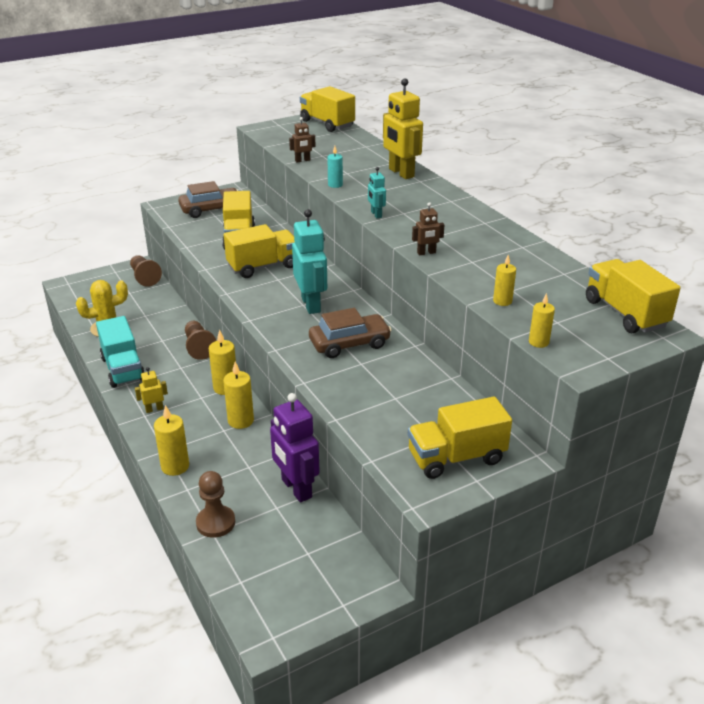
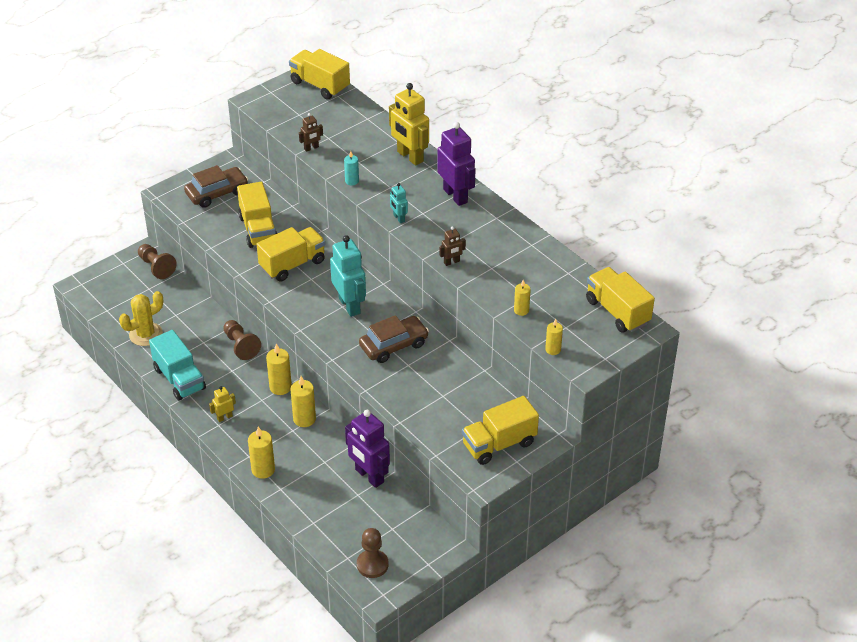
camera: 10 degrees left, 10 degrees up
brown pawn [196,471,235,538] -> brown pawn moved to [357,528,389,578]
none -> purple robot [437,122,476,206]

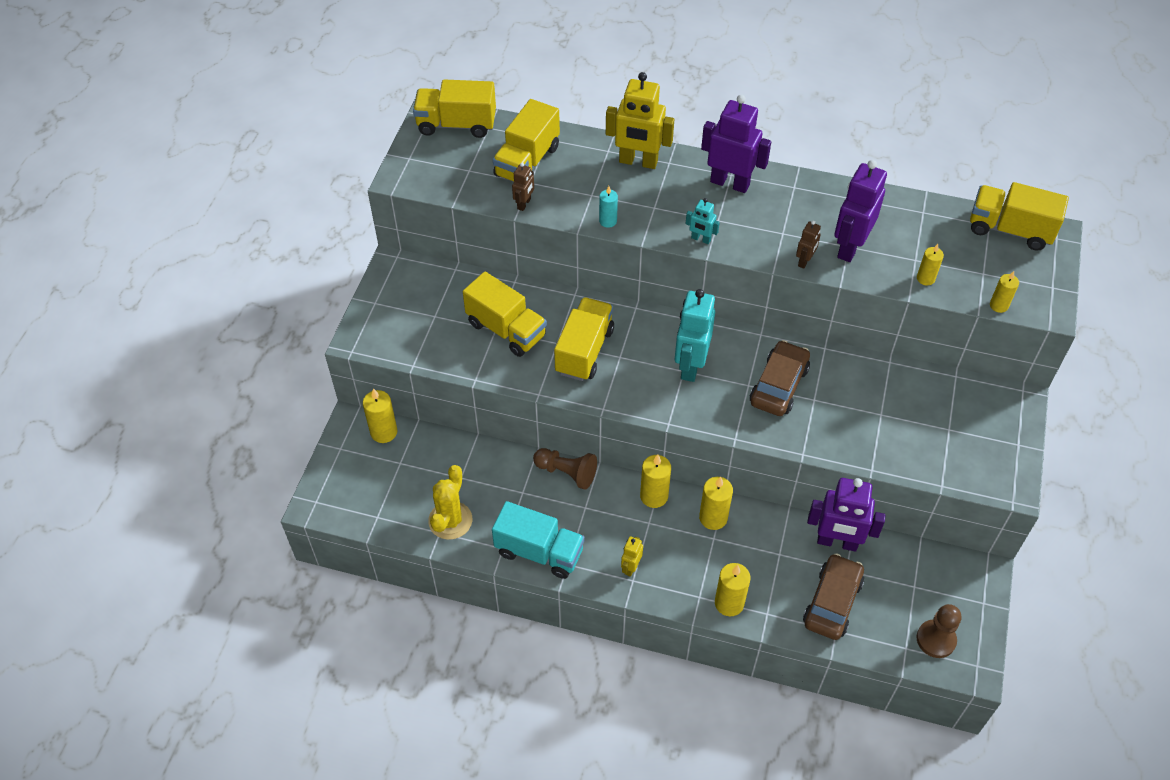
camera: 35 degrees left, 10 degrees up
brown pawn [138,244,177,279] -> yellow candle [363,388,397,443]
brown car [184,165,248,208] -> brown car moved to [803,553,864,640]
turquoise robot [330,235,366,317] -> turquoise robot turned 105 degrees counterclockwise [675,289,715,382]
yellow truck [462,396,539,465] -> yellow truck moved to [493,99,560,182]
none -> purple robot [834,160,887,262]

